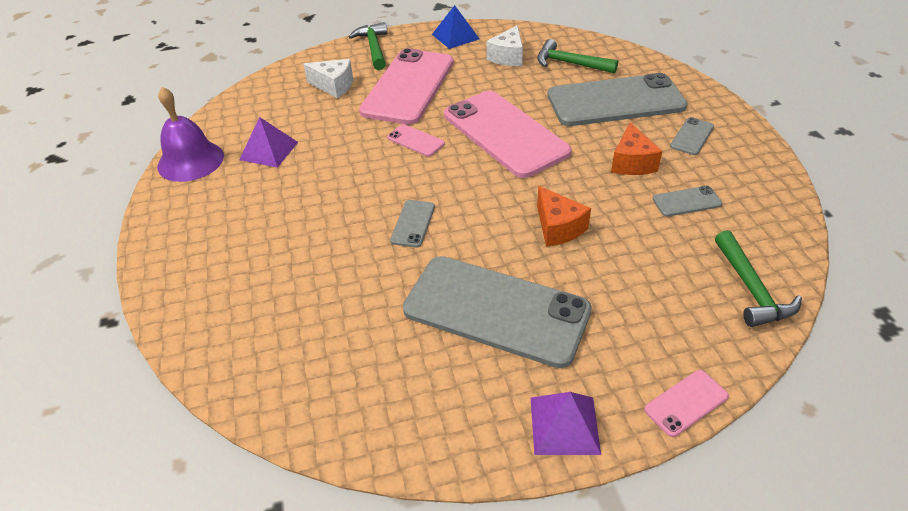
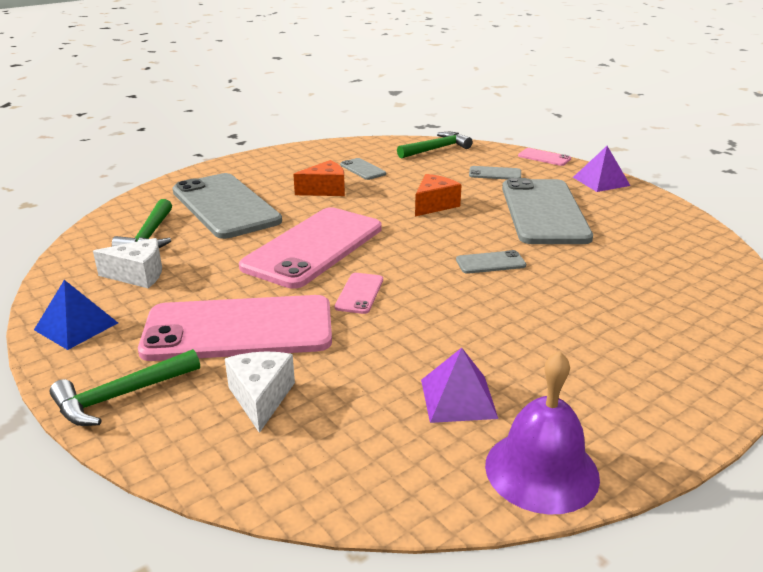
camera: 115 degrees left, 15 degrees down
grey phone [670,117,714,155] -> grey phone moved to [469,166,521,179]

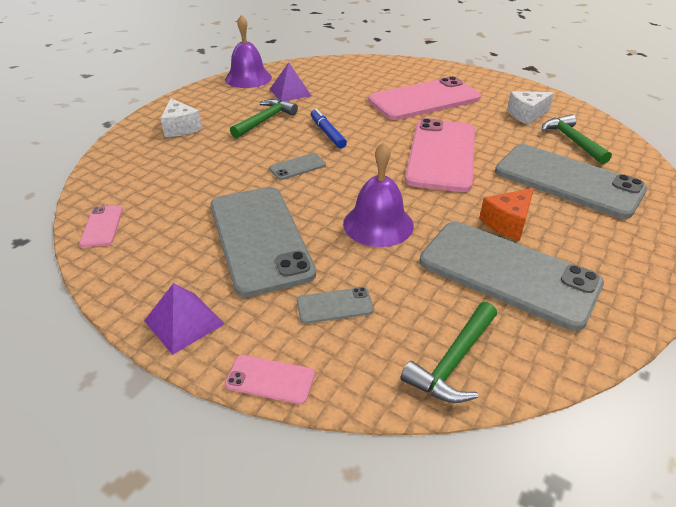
camera: 160 degrees right, 10 degrees up
blue pyramid [34,280,118,350] -> none
green hammer [49,349,200,426] -> green hammer moved to [230,99,298,138]
white cheese [225,351,295,433] -> white cheese moved to [160,98,202,137]
pink phone [335,273,383,314] -> pink phone moved to [79,205,123,247]
grey phone [340,158,386,180] -> grey phone [419,222,604,331], size x2.42
orange cheese [415,174,462,216] -> purple bell [343,142,414,247]
none -> blue marker [311,108,347,148]

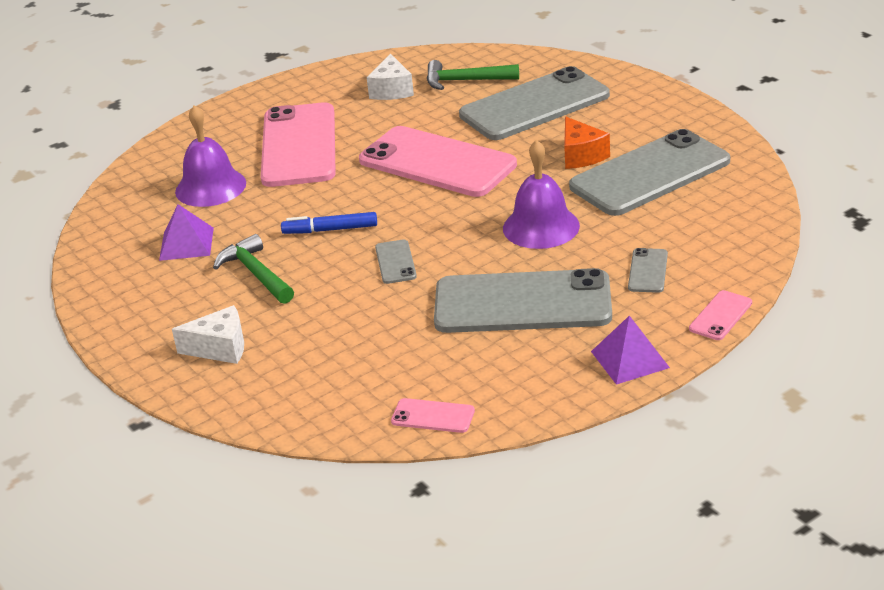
camera: 65 degrees left, 5 degrees down
purple bell [225,15,272,88] -> purple bell moved to [175,105,246,207]
green hammer [401,302,497,403] -> none

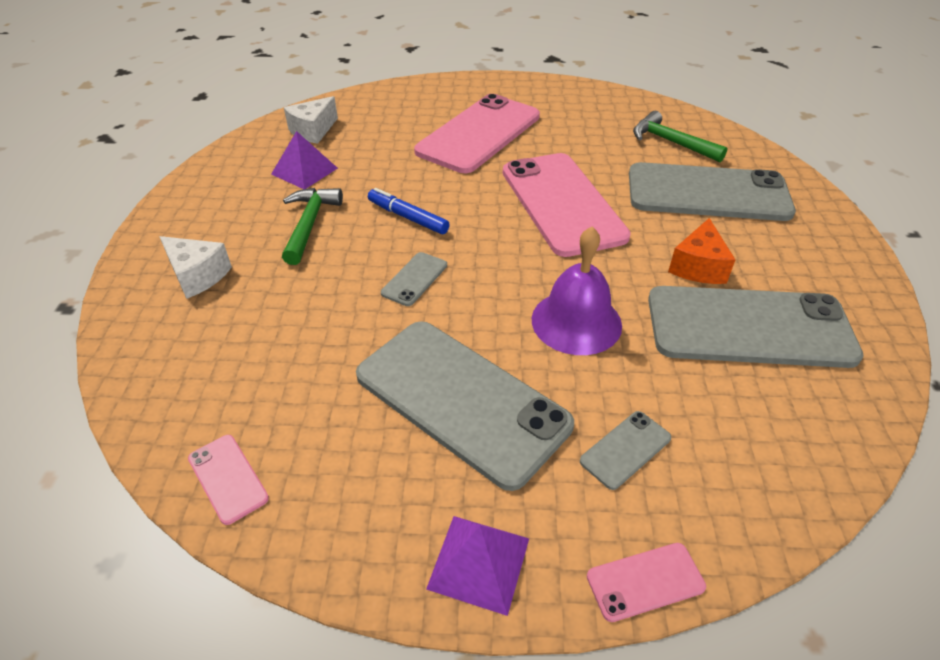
camera: 35 degrees right, 10 degrees up
purple bell [175,105,246,207] -> none
white cheese [367,53,414,100] -> white cheese moved to [284,96,338,144]

